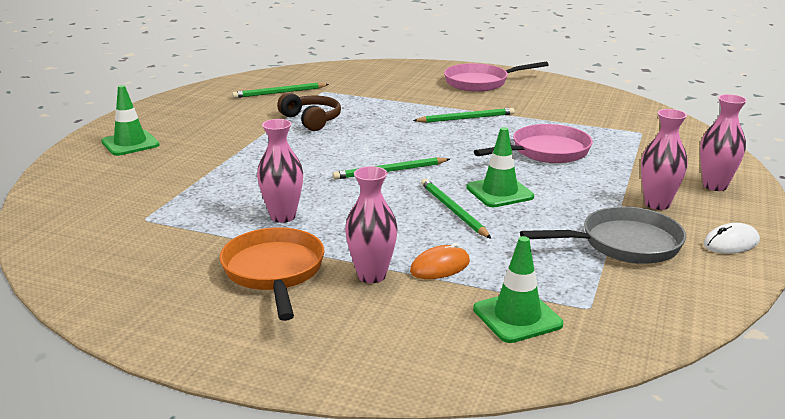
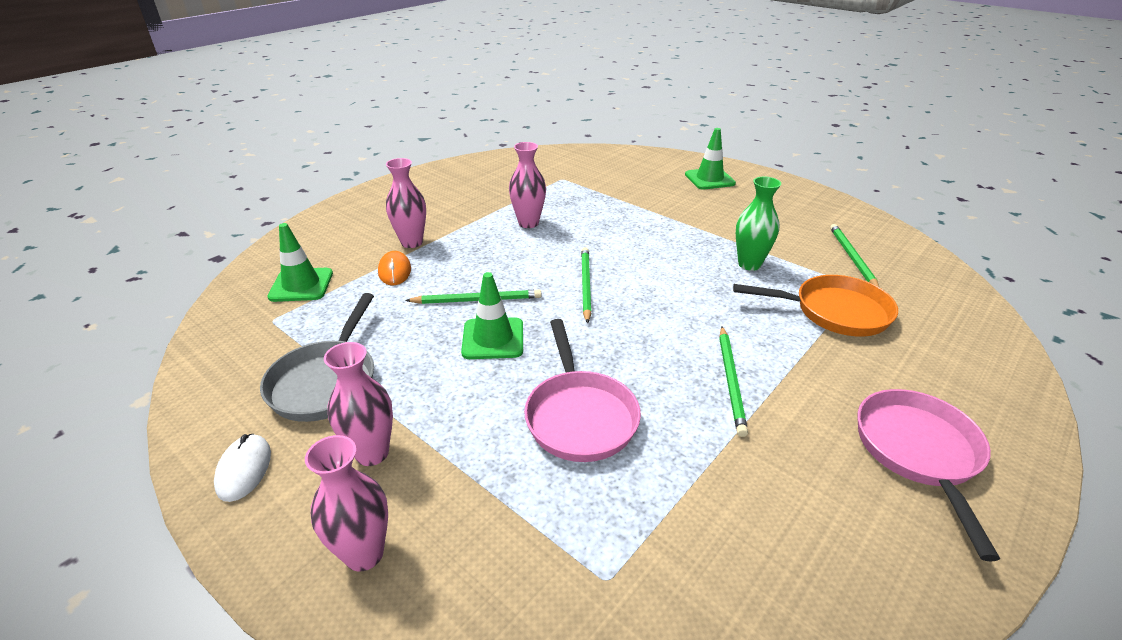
camera: 110 degrees right, 10 degrees up
orange pan [220,227,325,321] -> orange pan moved to [733,275,898,337]
brown headphones [277,92,341,131] -> green vase [736,177,781,271]

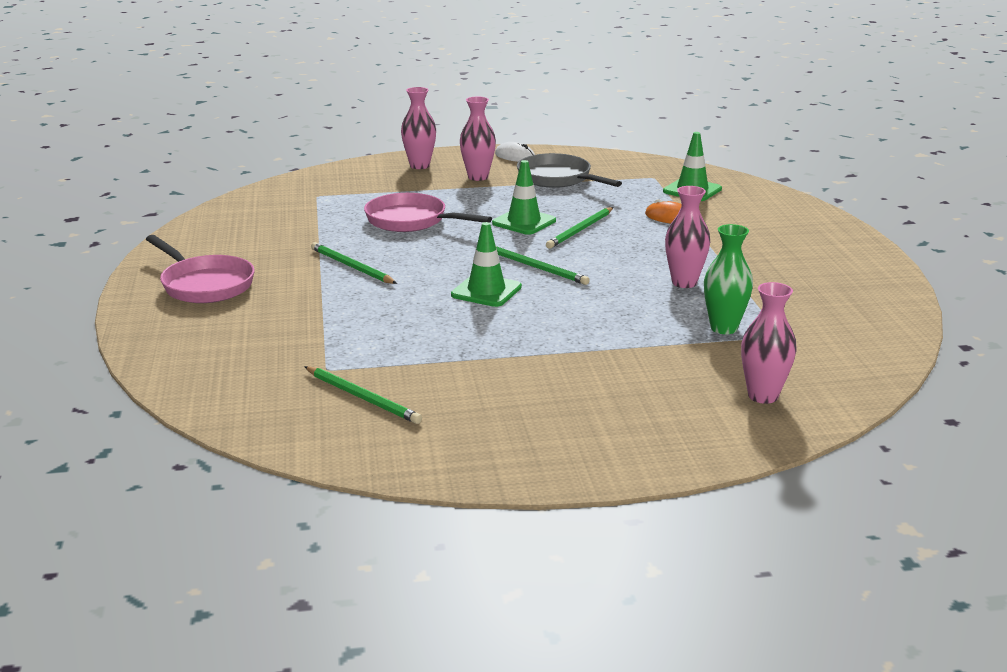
camera: 130 degrees right, 10 degrees down
pink vase [386,158,426,248] -> pink vase moved to [741,282,797,404]
green traffic cone [685,128,736,189] -> green traffic cone moved to [451,222,522,307]
orange pan [733,275,898,337] -> none
green vase [736,177,781,271] -> green vase moved to [704,224,753,334]

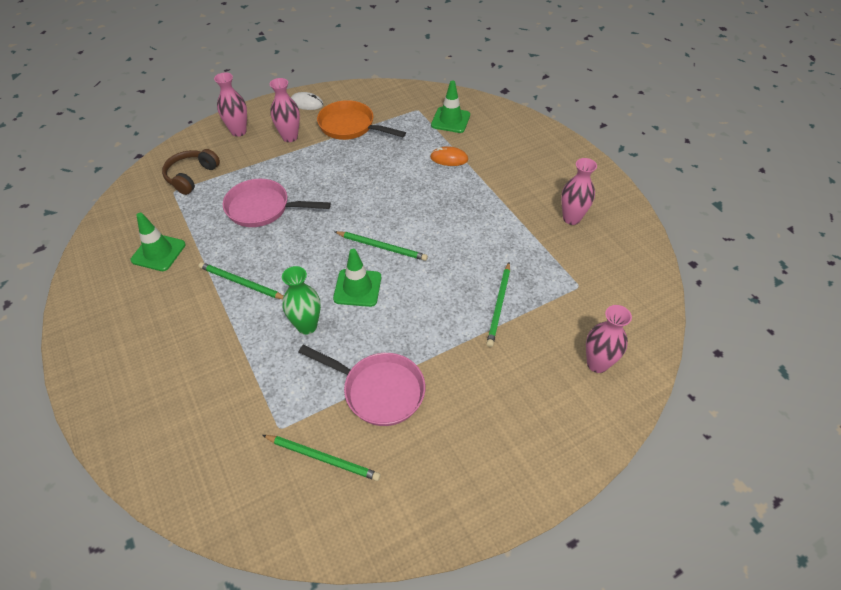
camera: 20 degrees left, 25 degrees up
pink pan [146,235,255,303] -> pink pan moved to [299,345,425,426]
green traffic cone [492,160,556,235] -> green traffic cone moved to [131,213,186,271]
grey pan [517,153,622,188] -> orange pan [317,100,406,140]
green pencil [546,207,613,249] -> green pencil moved to [486,262,510,347]
pink vase [665,186,710,288] -> pink vase moved to [561,158,597,225]
green vase [704,224,753,334] -> green vase moved to [282,266,321,335]
none -> brown headphones [162,149,220,195]

